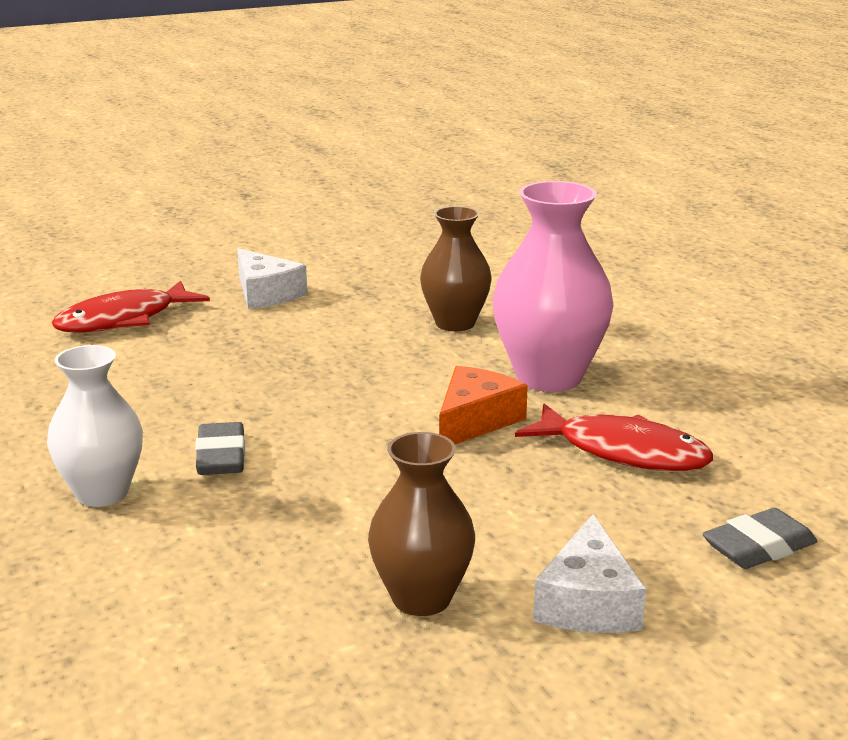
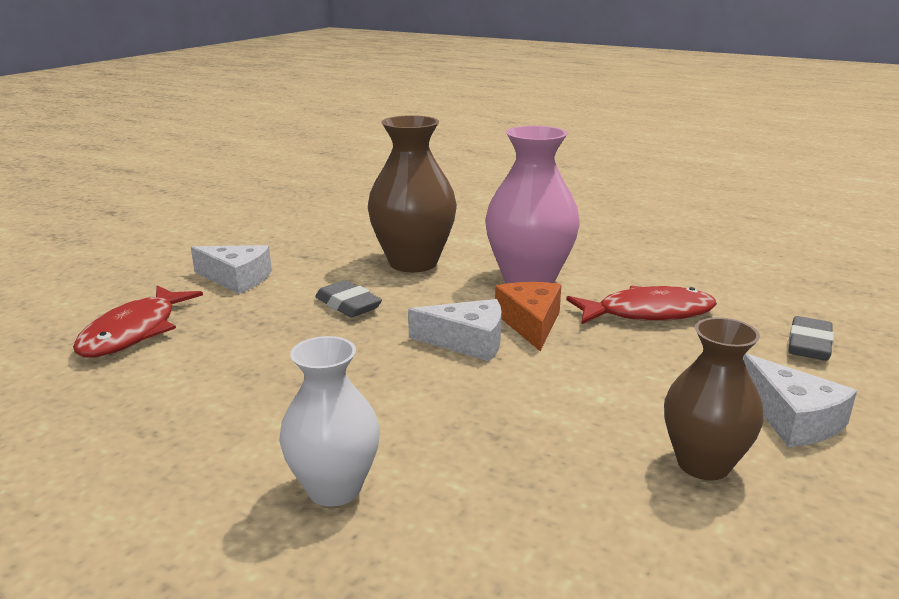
camera: 35 degrees left, 0 degrees up
grey eraser [195,422,245,475] -> grey eraser moved to [315,280,382,318]
brown vase [420,206,492,331] -> brown vase [368,115,457,272], size x1.52
none -> white cheese [408,299,502,362]

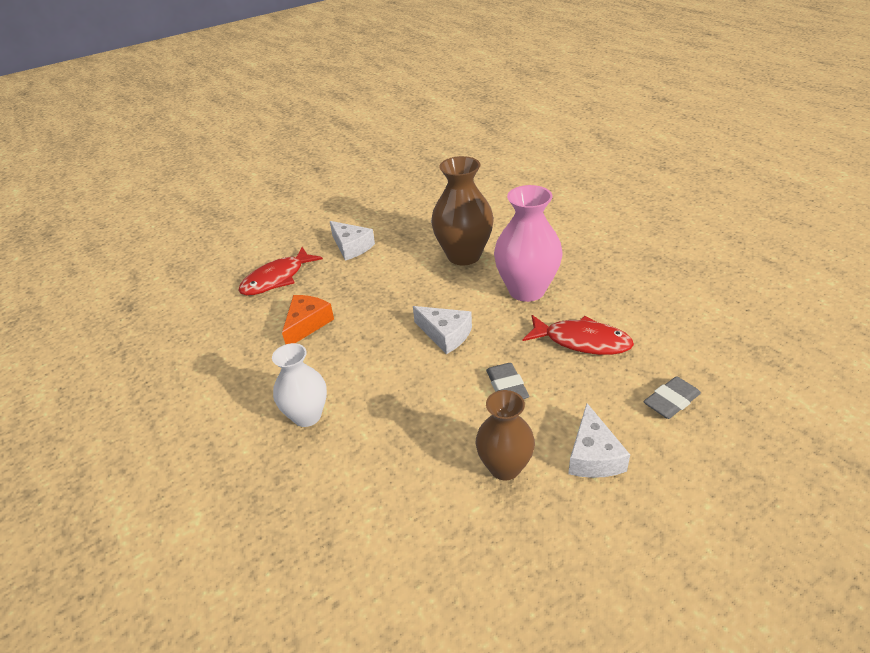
camera: 30 degrees right, 15 degrees up
grey eraser [315,280,382,318] -> grey eraser moved to [486,363,529,399]
orange cheese [495,282,562,351] -> orange cheese moved to [282,295,334,345]

